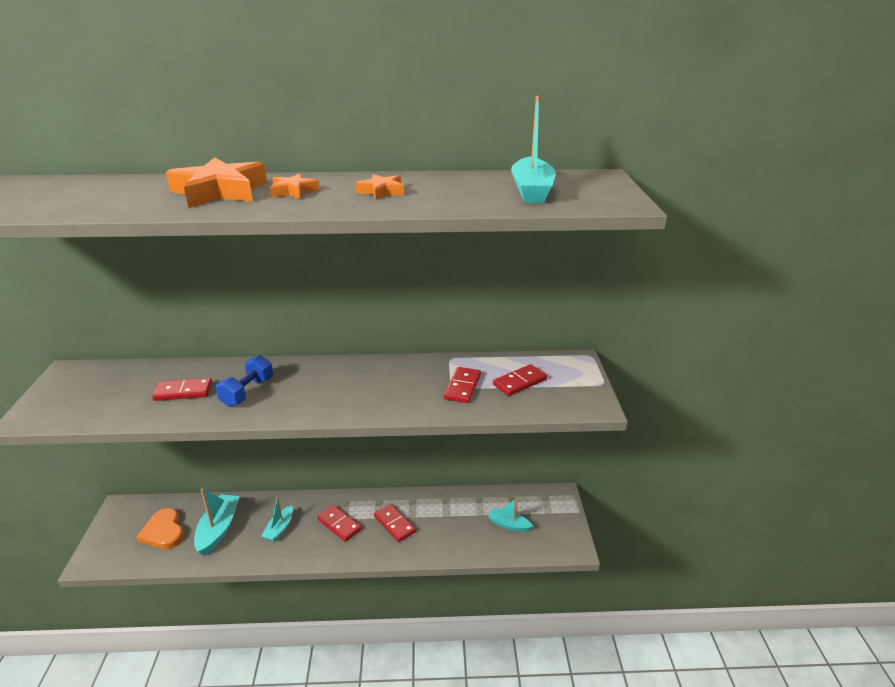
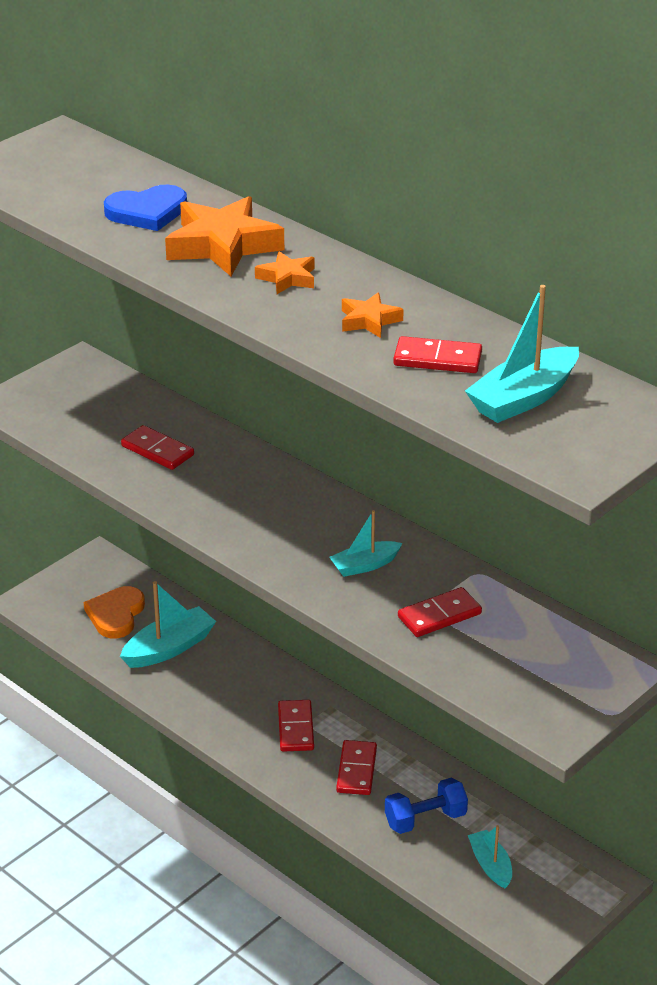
camera: 45 degrees right, 5 degrees up
blue dumbbell [216,355,273,407] -> blue dumbbell moved to [385,778,468,834]
turquoise boat [261,497,293,542] -> turquoise boat moved to [329,510,402,577]
red domino [493,364,547,396] -> red domino moved to [393,336,482,373]
none -> blue heart [104,185,187,231]

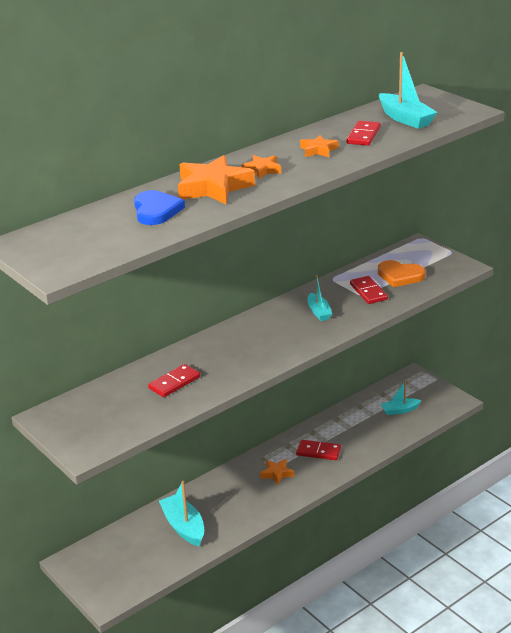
camera: 80 degrees left, 5 degrees down
orange heart [84,586,145,639] -> orange heart moved to [378,260,426,287]
red domino [278,700,314,752] -> orange star [260,459,294,485]
blue dumbbell [385,778,468,834] -> none

